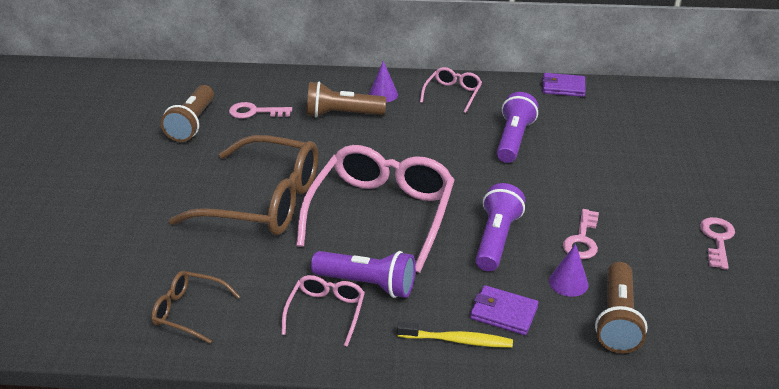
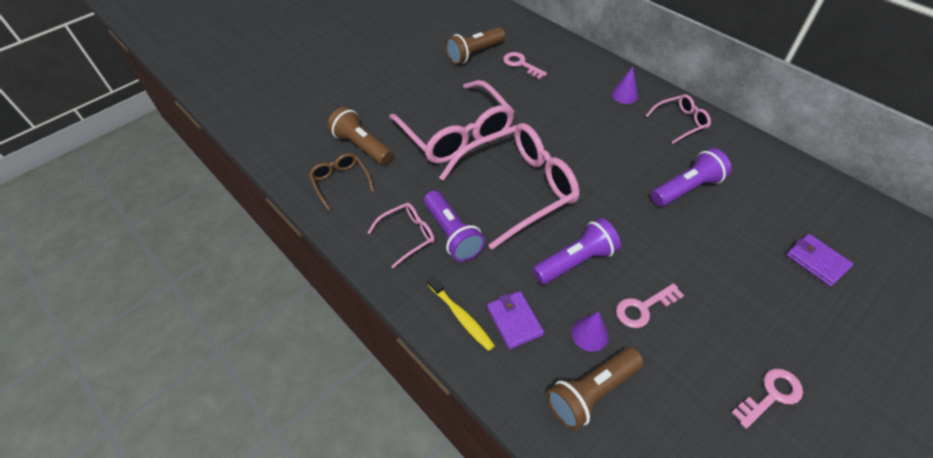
camera: 45 degrees right, 15 degrees up
brown glasses [169,135,318,235] -> pink glasses [389,80,515,164]
brown flashlight [307,81,386,117] -> brown flashlight moved to [327,107,393,165]
purple wallet [542,73,586,97] -> purple wallet moved to [786,234,853,287]

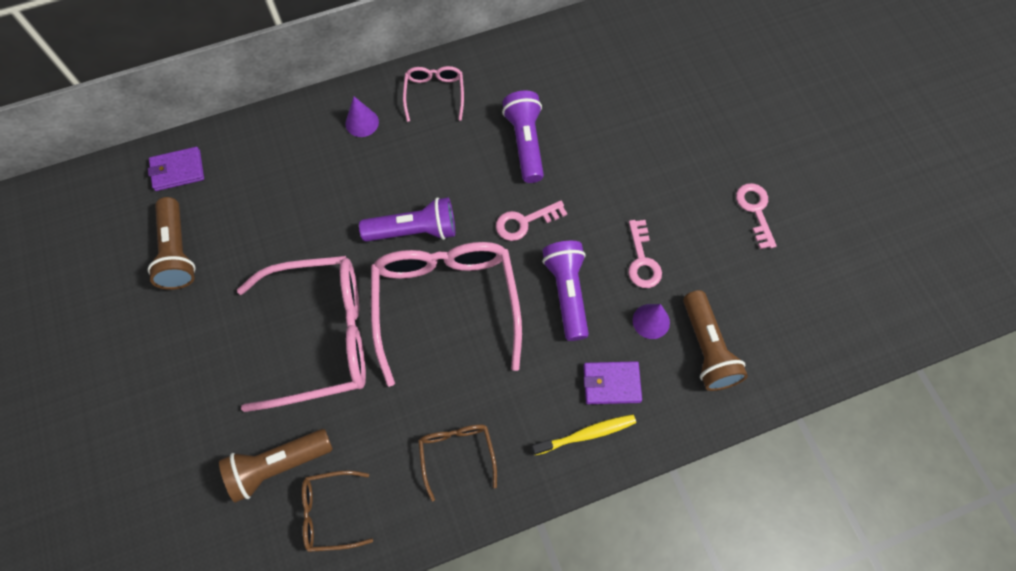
camera: 70 degrees left, 15 degrees up
pink glasses [367,203,435,268] -> brown glasses [418,424,497,502]
purple flashlight [424,191,485,262] -> purple flashlight moved to [359,197,455,242]
pink key [503,52,547,79] -> pink key moved to [496,200,567,241]
purple wallet [786,234,853,287] -> purple wallet moved to [148,147,204,191]

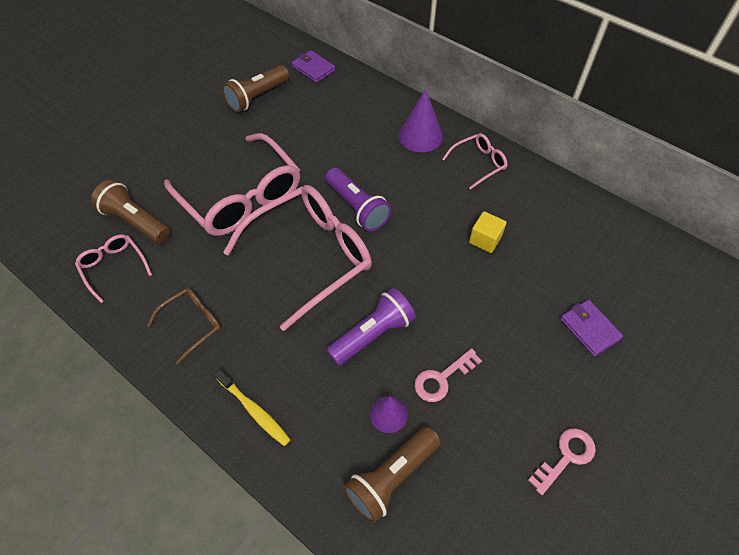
camera: 60 degrees right, 10 degrees down
brown glasses [302,470,373,552] -> pink glasses [75,234,152,303]
purple cone [345,96,379,137] -> purple cone [399,89,443,152], size x1.59
pink key [496,200,567,241] -> none
purple flashlight [502,90,544,183] -> yellow cube [469,211,507,253]
purple wallet [583,361,642,404] -> purple wallet moved to [560,299,623,356]

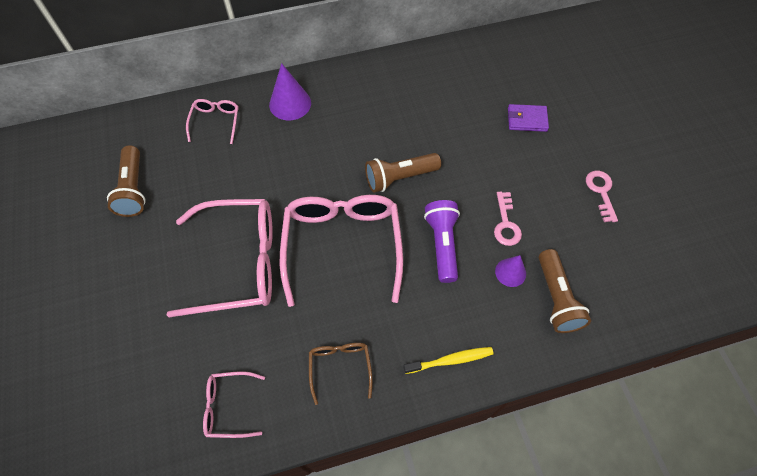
camera: 55 degrees left, 5 degrees up
brown flashlight [91,179,170,243] -> brown flashlight moved to [365,153,441,193]
purple wallet [292,50,335,83] -> none
purple flashlight [326,168,391,231] -> none
pink glasses [443,133,508,190] -> pink glasses moved to [186,99,239,144]
yellow cube [469,211,507,253] -> none

